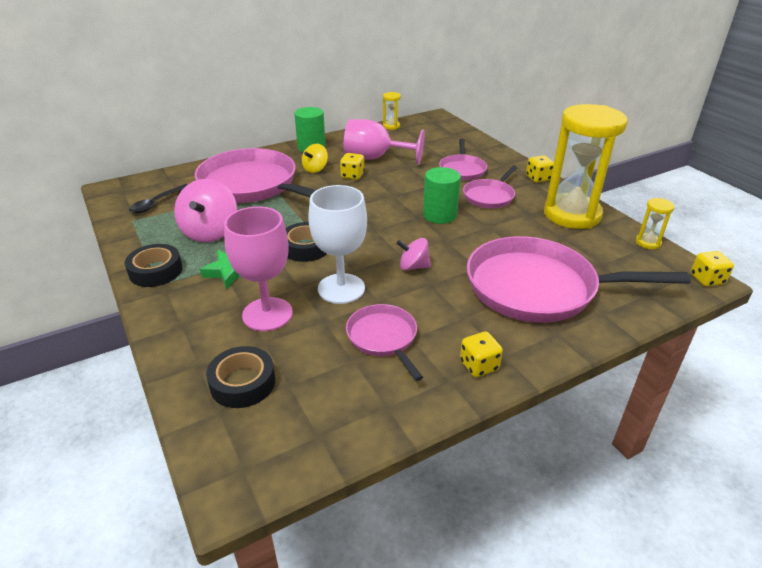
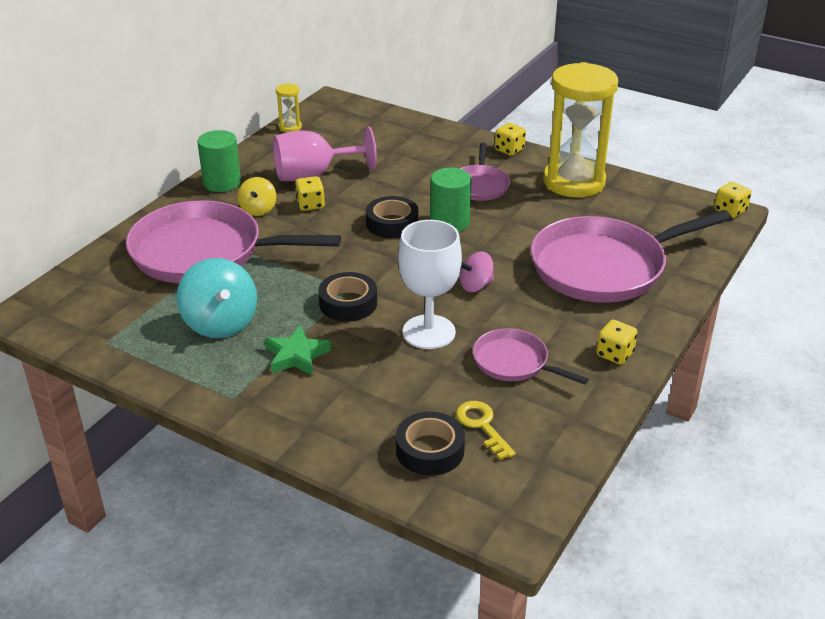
camera: 30 degrees left, 0 degrees up
black tape [125,244,182,287] -> black tape moved to [366,196,418,238]
black spoon [129,184,188,213] -> none
pink spinning top [174,179,237,242] -> turquoise spinning top [177,258,257,338]
pink goblet [224,207,293,331] -> none
pink pan [439,139,487,181] -> none
yellow hourglass [636,198,675,249] -> none
none -> yellow key [456,401,516,460]

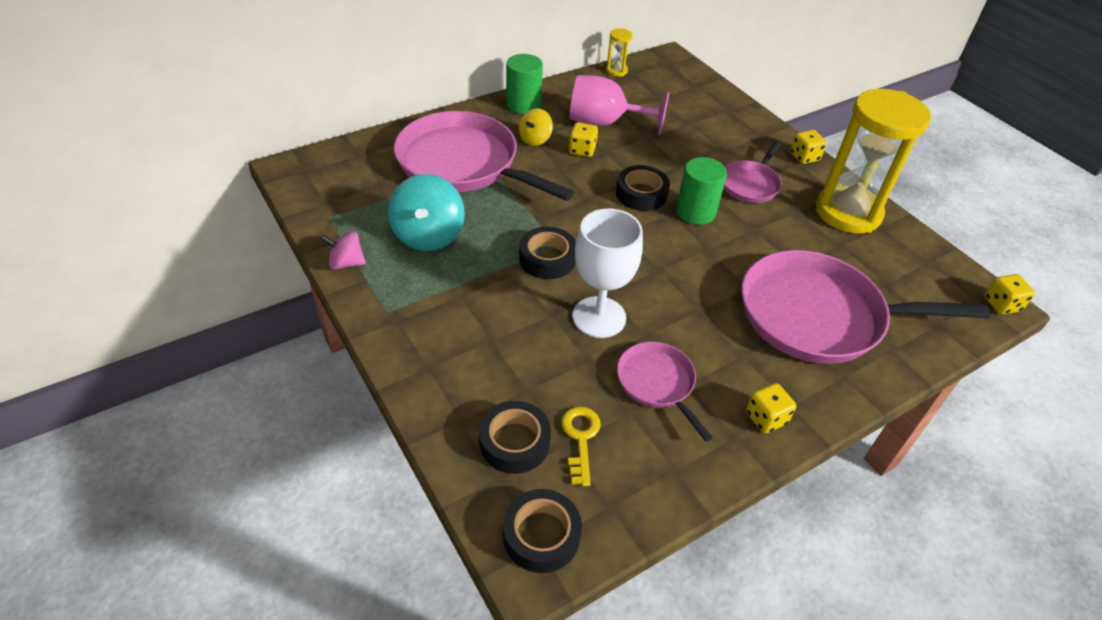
camera: 25 degrees right, 10 degrees up
green star [265,325,331,375] -> none
pink spinning top [460,252,494,292] -> pink spinning top moved to [321,231,366,270]
none -> black tape [503,489,582,573]

